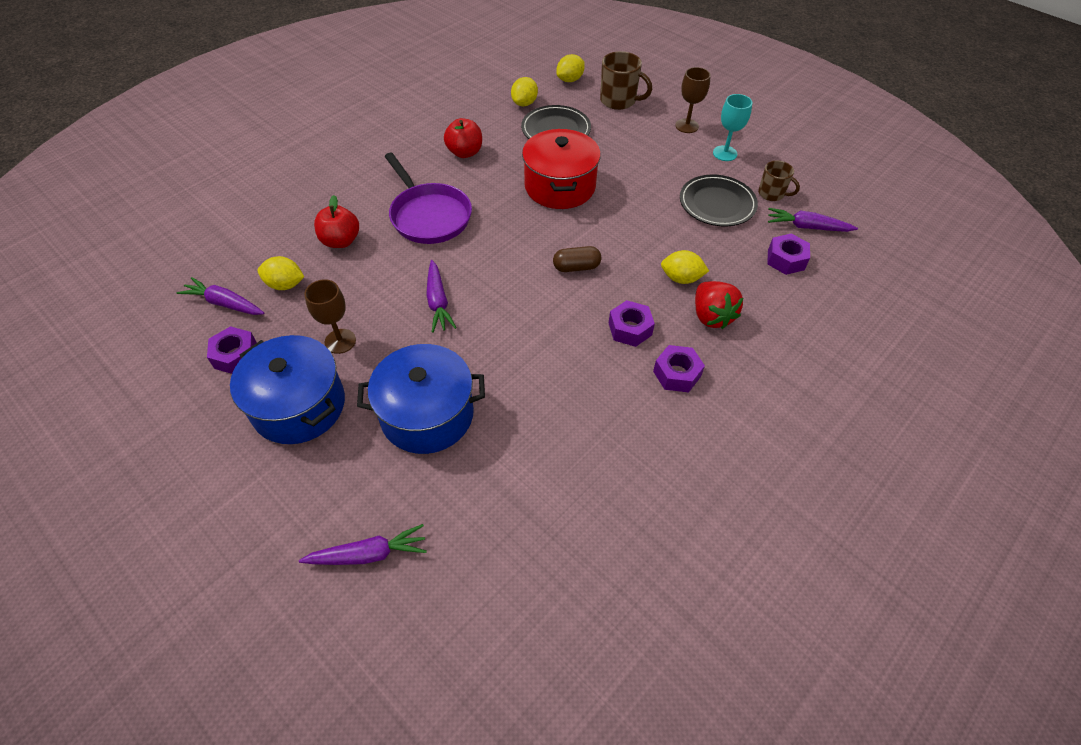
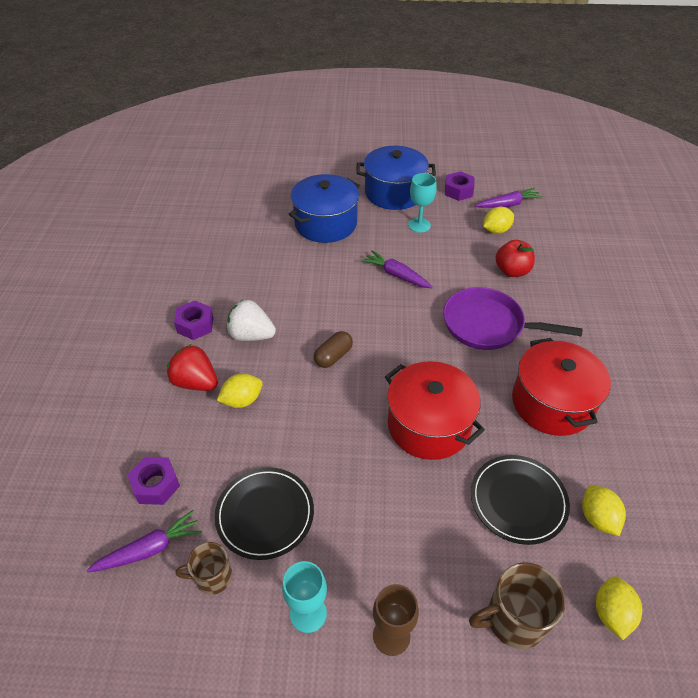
camera: 140 degrees right, 5 degrees down
purple carrot [299,524,427,565] -> none
brown goblet [304,279,356,354] -> turquoise goblet [408,173,437,233]
red apple [444,118,482,158] -> red pot [512,338,611,436]
purple nut [609,300,655,347] -> white strawberry [227,299,276,341]

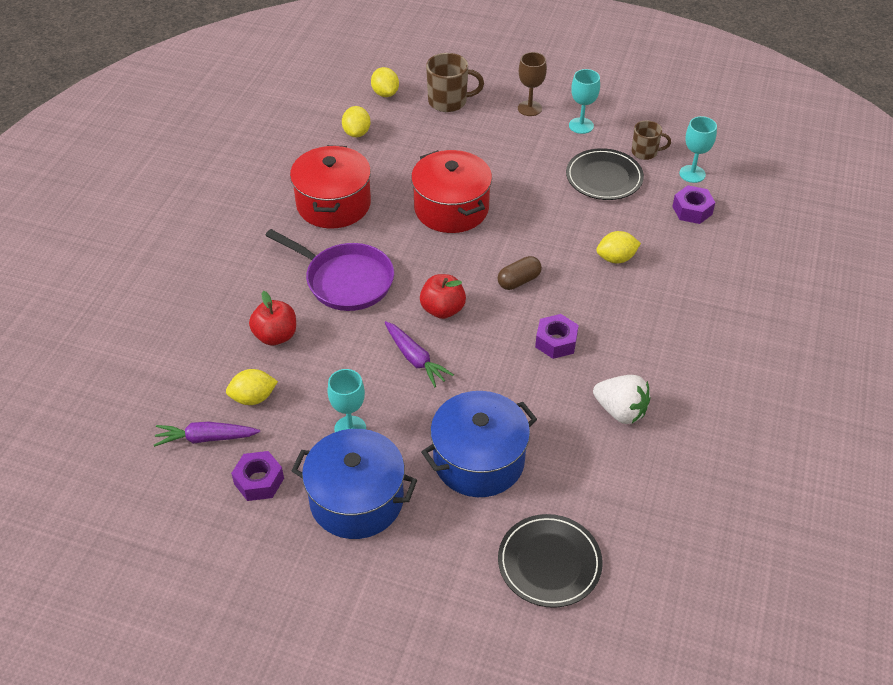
camera: 165 degrees left, 0 degrees up
purple carrot [86,510,202,573] -> turquoise goblet [679,116,717,183]
red strawberry [167,344,218,391] -> none
purple nut [174,301,214,340] -> purple nut moved to [535,314,579,359]
white strawberry [227,299,276,341] -> white strawberry moved to [593,375,651,424]
black plate [471,455,570,545] -> black plate moved to [498,514,603,608]
yellow lemon [596,576,642,640] -> yellow lemon turned 45 degrees counterclockwise [371,67,399,97]
none -> red apple [420,274,466,319]

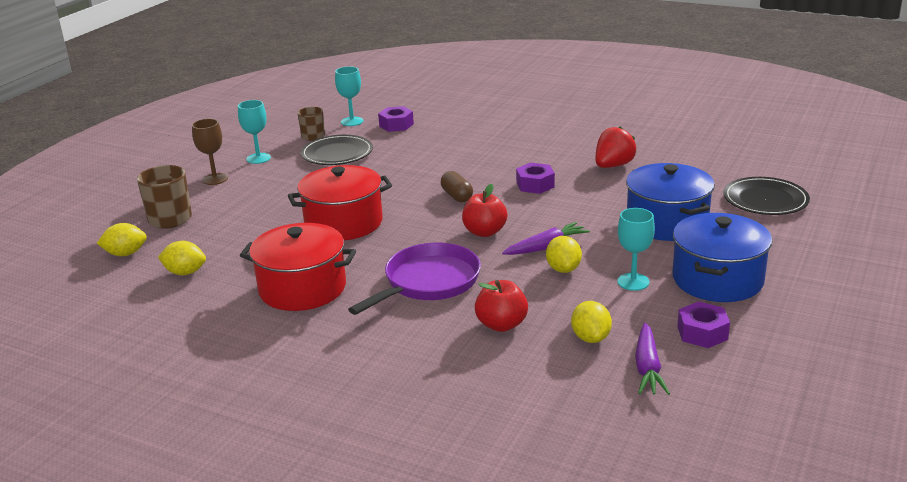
camera: 80 degrees left, 20 degrees down
white strawberry [593,375,651,424] -> red strawberry [596,127,637,168]
yellow lemon [596,231,641,263] -> yellow lemon moved to [546,236,582,273]

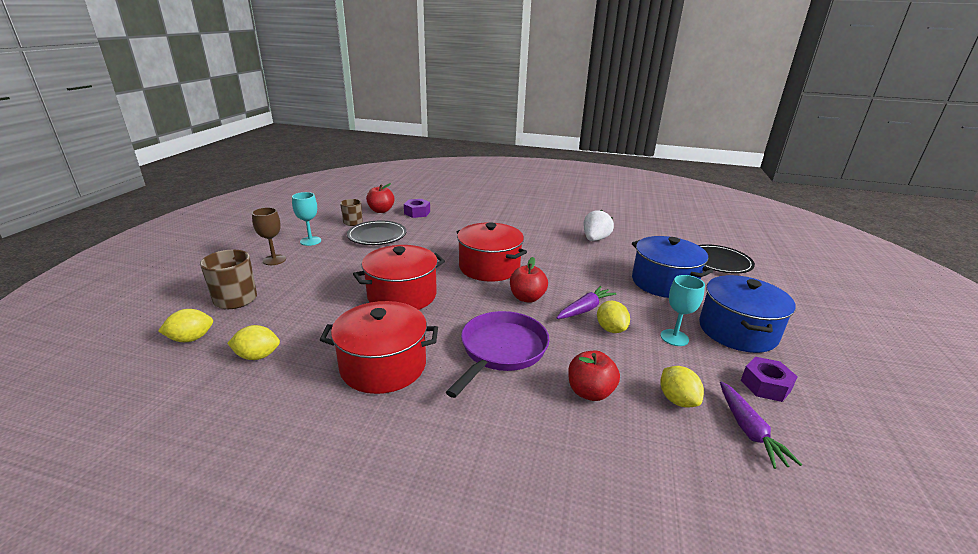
camera: 15 degrees left, 0 degrees up
turquoise goblet [335,66,363,126] -> red apple [366,183,395,213]
brown capsule [441,171,473,202] -> red pot [457,222,527,282]
purple nut [516,163,555,194] -> none
red strawberry [596,127,637,168] -> white strawberry [583,210,614,241]

